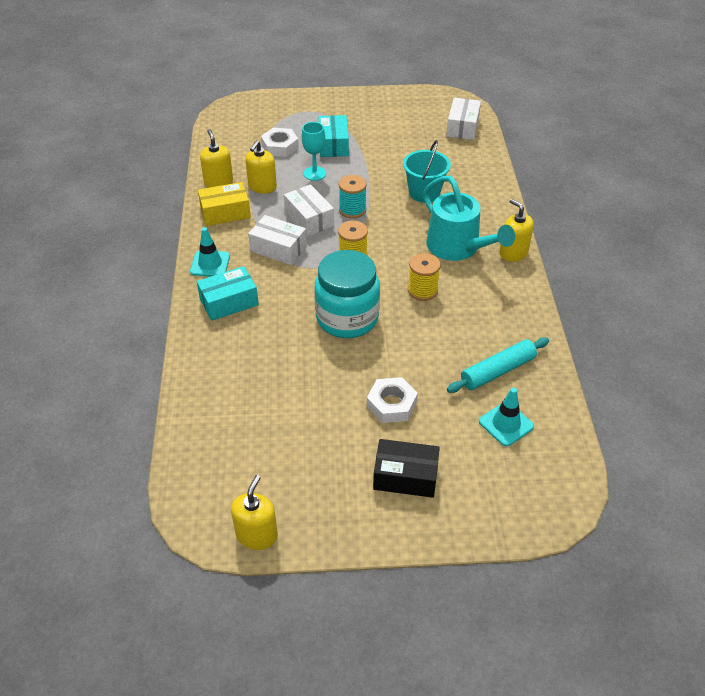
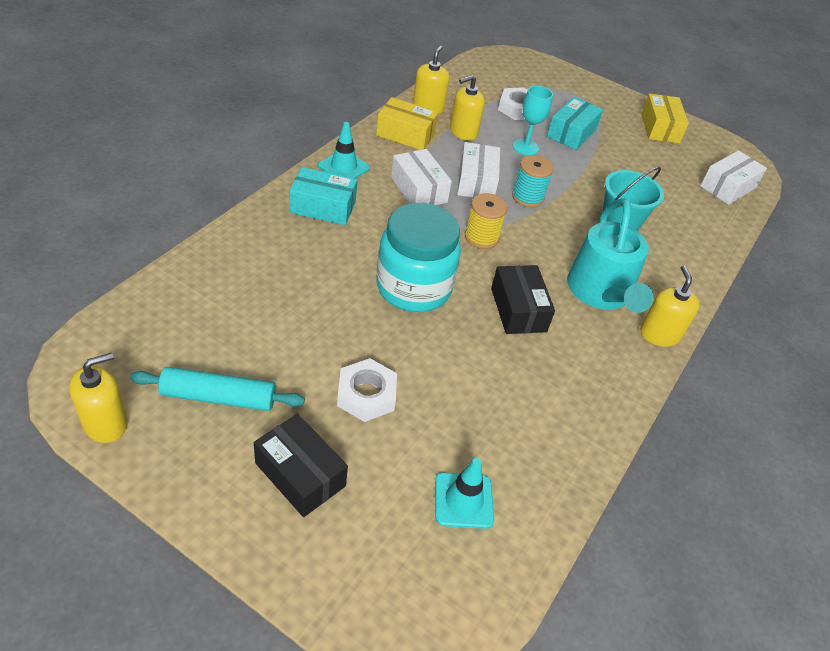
camera: 30 degrees right, 0 degrees up
yellow spool [408,253,441,301] -> black box [491,265,555,334]
turquoise rolling pin [447,337,549,393] -> turquoise rolling pin moved to [130,367,305,411]
none -> yellow box [641,93,689,143]

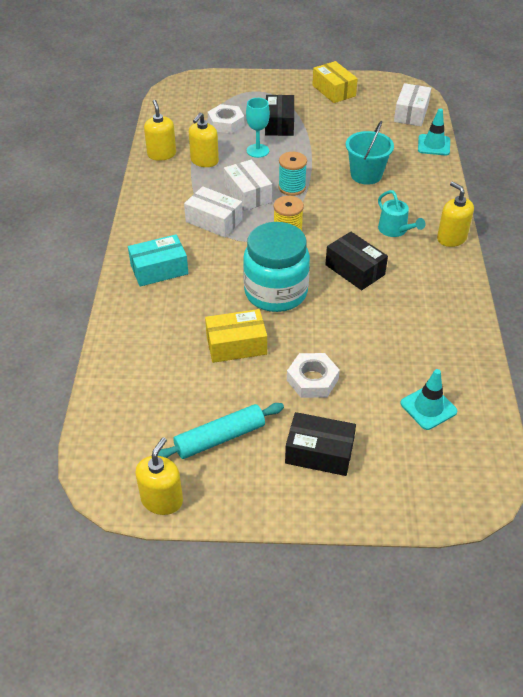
camera: 25 degrees left, 0 degrees up
turquoise traffic cone [318,122,370,178] -> turquoise traffic cone moved to [418,108,450,155]
yellow box [376,97,438,150] -> yellow box moved to [205,309,267,363]
turquoise box [547,97,603,150] -> black box [265,95,294,136]
turquoise watering can [567,198,653,313] -> turquoise watering can [378,190,425,237], size x0.54

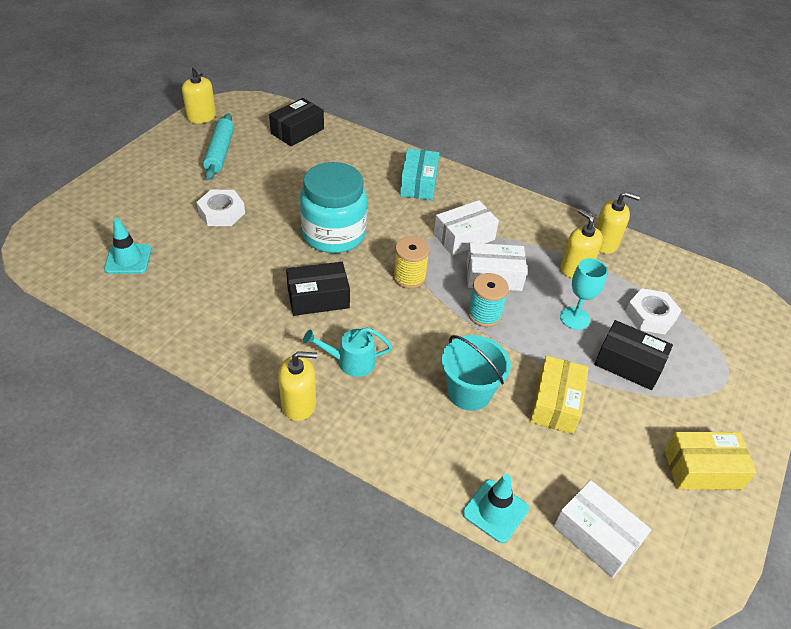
camera: 115 degrees right, 0 degrees up
yellow box [205,309,267,363] -> yellow box moved to [530,356,589,434]
black box [285,412,356,476] -> black box moved to [269,98,324,146]

